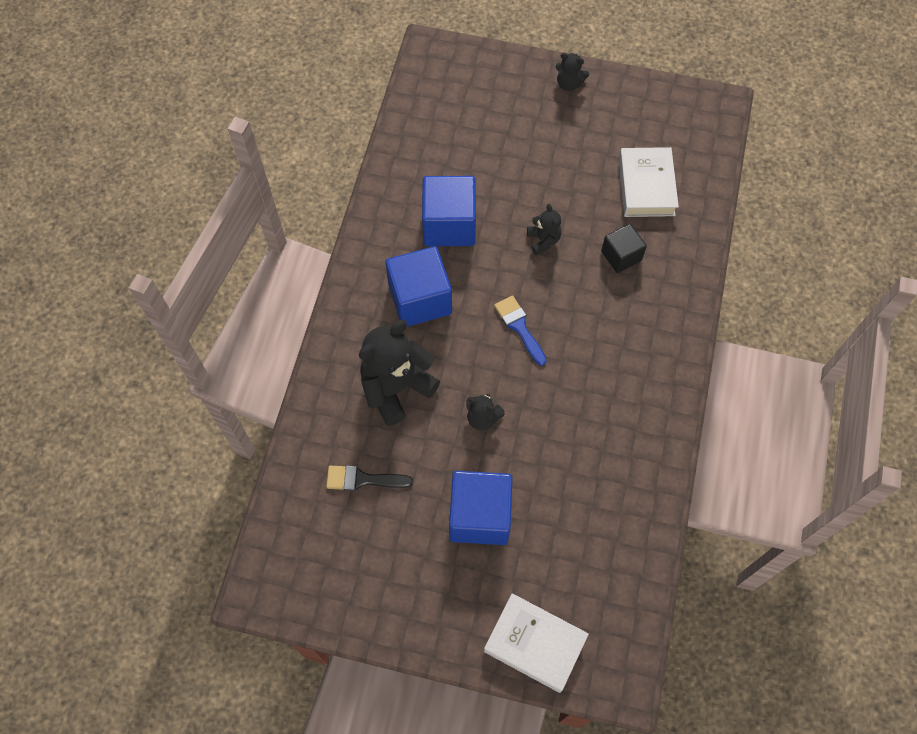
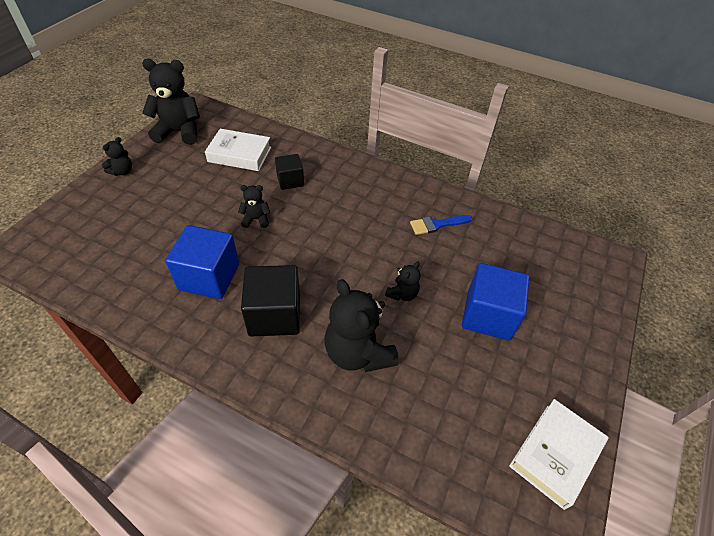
camera: 80 degrees left, 15 degrees down
black brush [326,465,413,491] -> none
blue cube [385,246,452,327] -> black cube [241,265,300,336]
white book [484,593,589,693] -> white book moved to [509,399,608,510]
blue brush [494,296,547,366] -> blue brush moved to [410,215,472,235]
none -> black teddy bear [142,59,200,145]

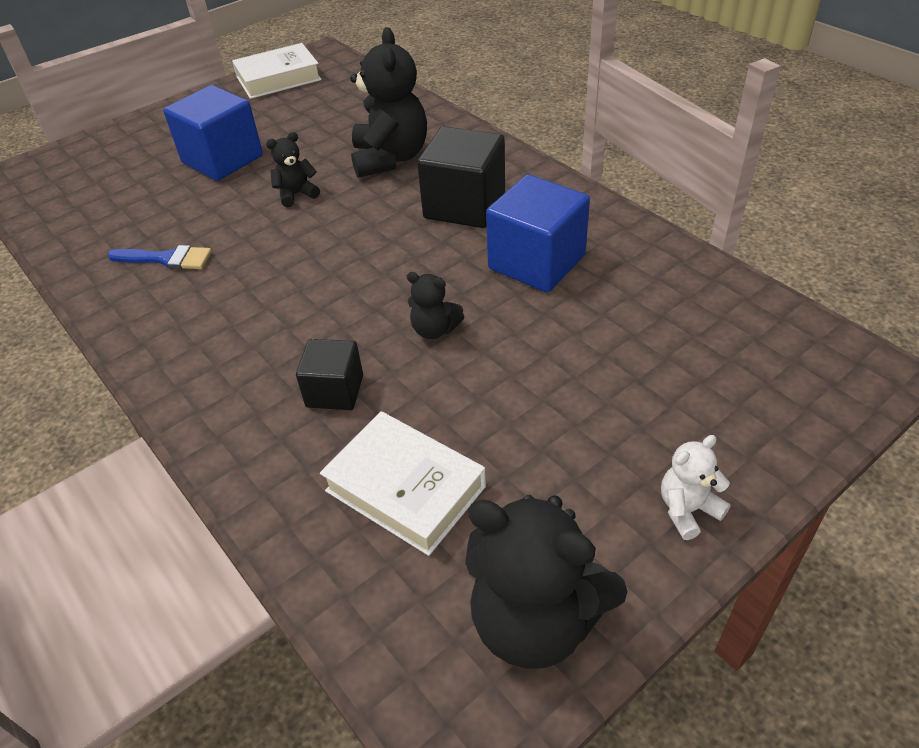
camera: 150 degrees left, 5 degrees down
black teddy bear [102,137,132,176] -> white teddy bear [661,435,731,540]

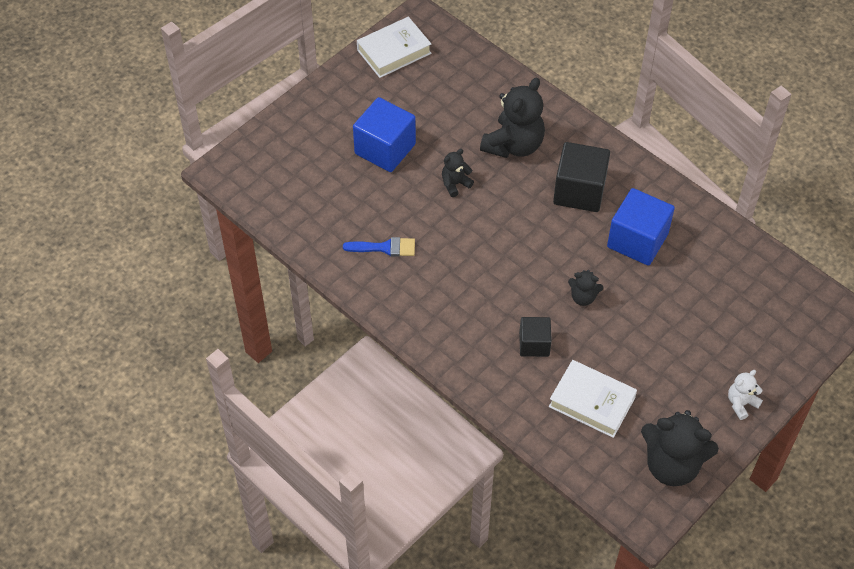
camera: 10 degrees left, 10 degrees up
black teddy bear [350,27,427,178] -> black teddy bear turned 45 degrees clockwise [480,77,545,158]

